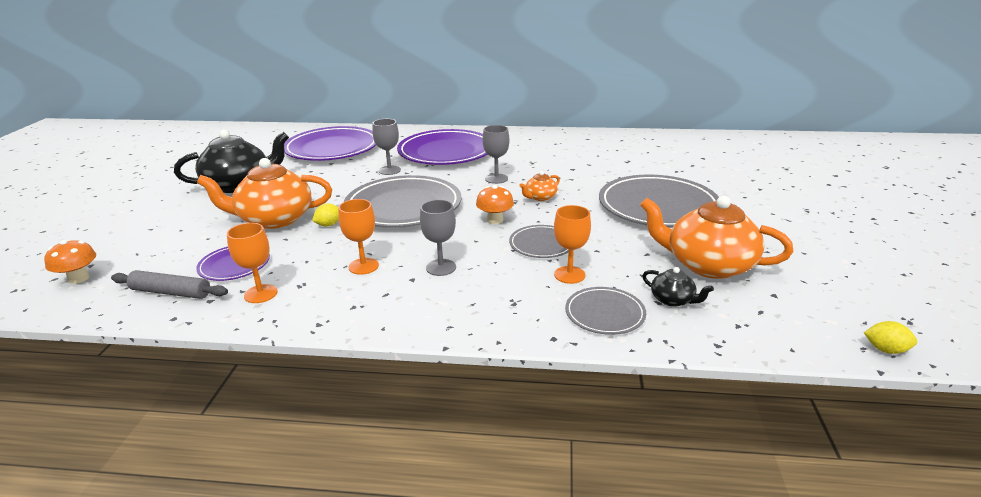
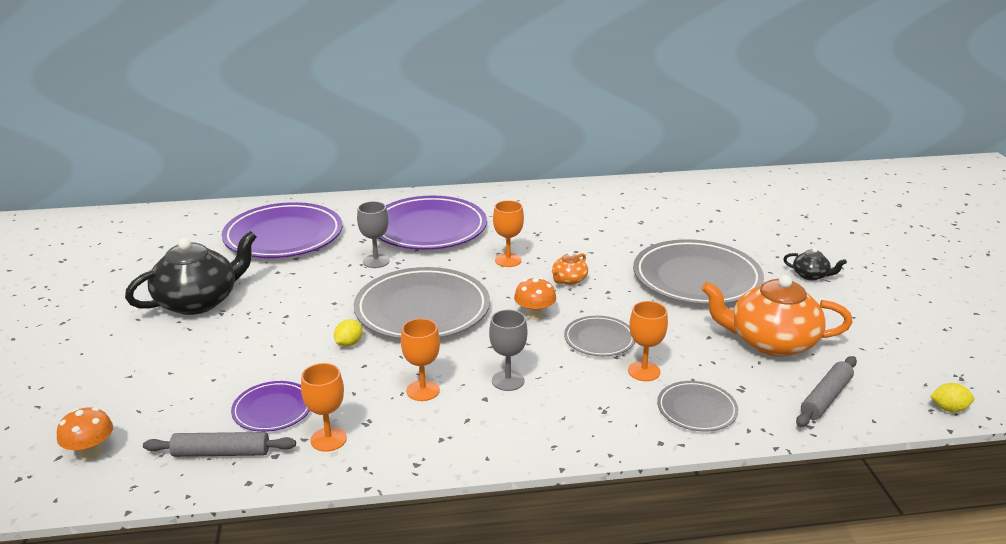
camera: 15 degrees left, 0 degrees up
orange teapot [197,158,332,229] -> none
grey goblet [482,125,509,184] -> orange goblet [493,200,524,267]
black teapot [642,267,714,307] -> black teapot moved to [783,248,847,281]
none -> grey rolling pin [796,356,857,427]

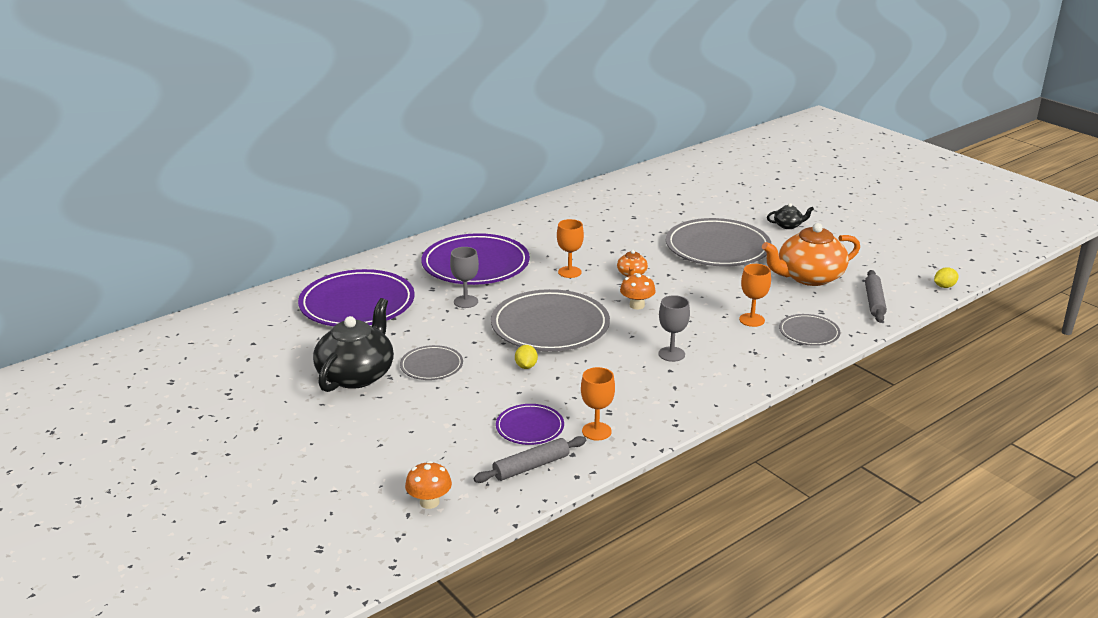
camera: 30 degrees left, 0 degrees up
orange goblet [401,319,440,401] -> none
grey plate [564,316,635,356] -> grey plate moved to [400,345,463,380]

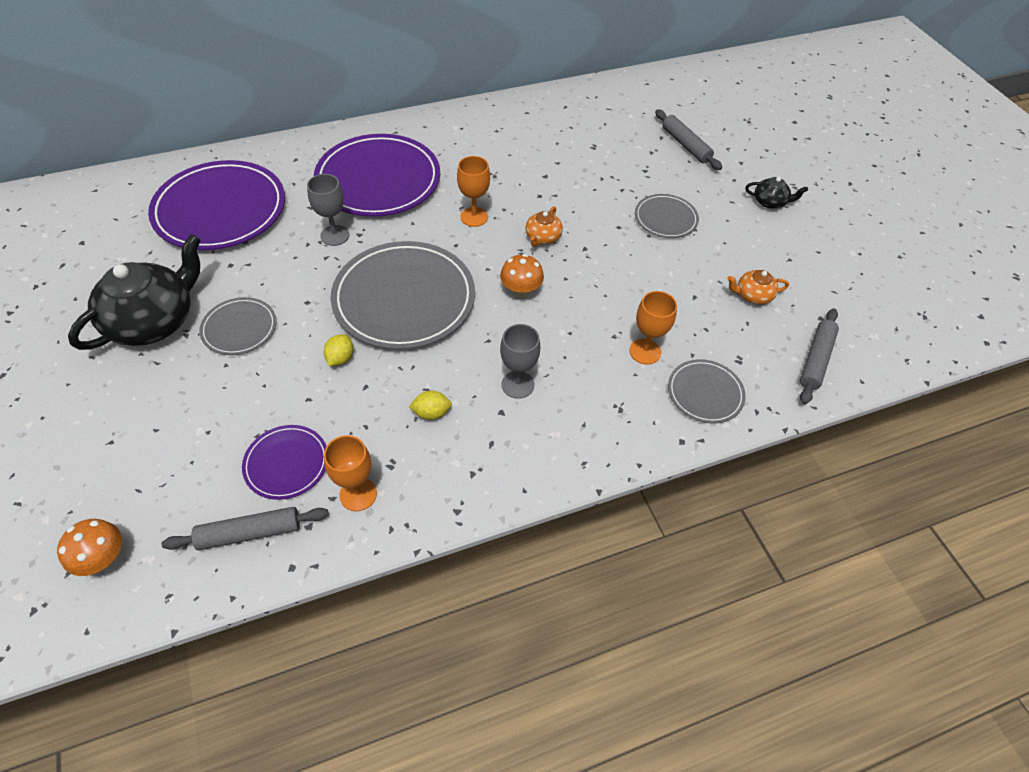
camera: 15 degrees right, 25 degrees up
grey plate [666,218,771,266] -> grey plate [635,194,699,238], size x0.50
orange teapot [762,223,860,286] -> orange teapot [727,270,789,305], size x0.46
yellow lemon [934,267,959,288] -> yellow lemon moved to [409,391,452,420]
none -> grey rolling pin [655,109,722,170]

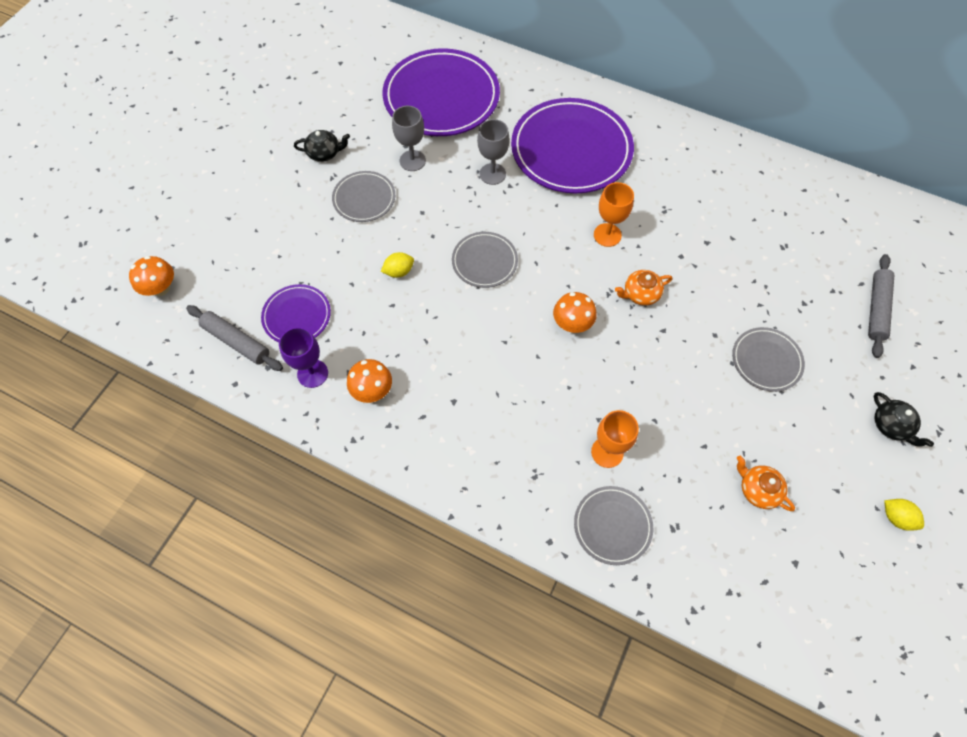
camera: 50 degrees right, 10 degrees up
black teapot [68,234,201,350] -> black teapot [294,130,350,162], size x0.46
orange goblet [324,435,377,511] -> purple goblet [279,327,328,388]
grey plate [331,241,475,350] -> grey plate [452,232,518,288], size x0.50
yellow lemon [409,391,452,420] -> yellow lemon moved to [884,499,924,531]
grey goblet [500,324,540,399] -> grey goblet moved to [392,106,426,171]
grey rolling pin [800,308,839,404] -> none
none -> orange mushroom [347,359,392,403]

